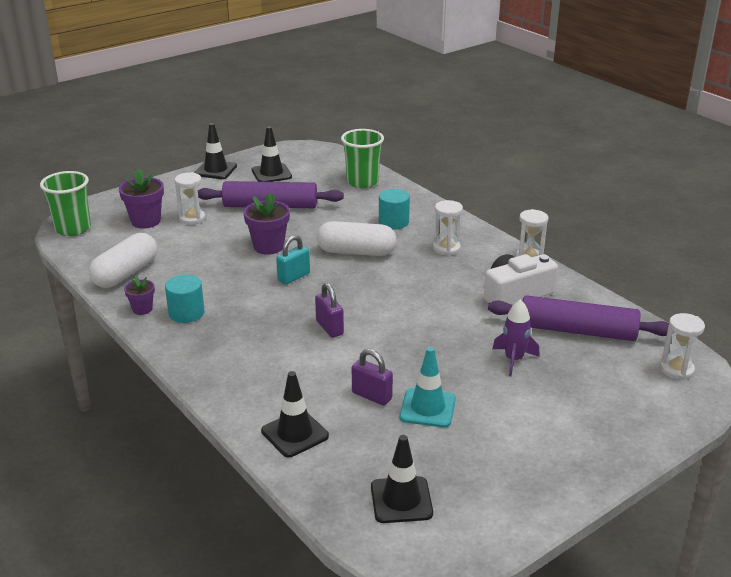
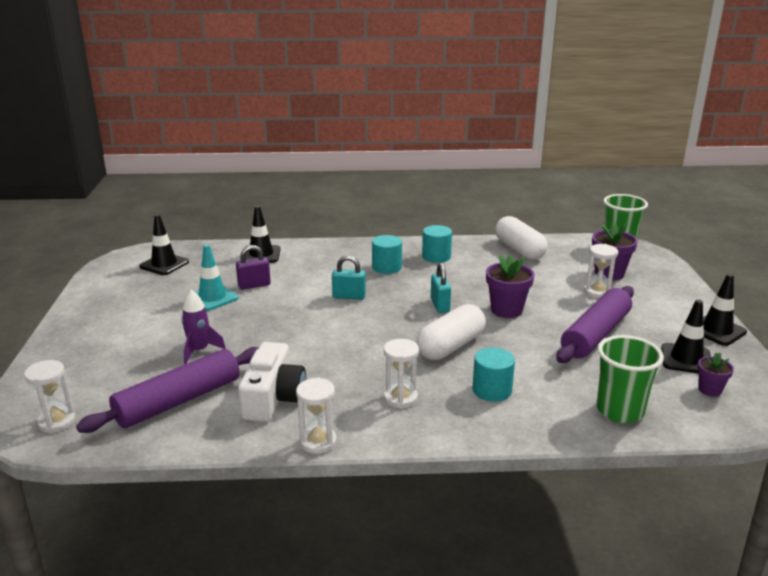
camera: 125 degrees right, 5 degrees down
purple flower pot [124,276,155,315] -> purple flower pot moved to [697,352,734,397]
purple padlock [315,283,344,338] -> turquoise padlock [332,255,366,300]
none -> turquoise cylinder [372,235,402,274]

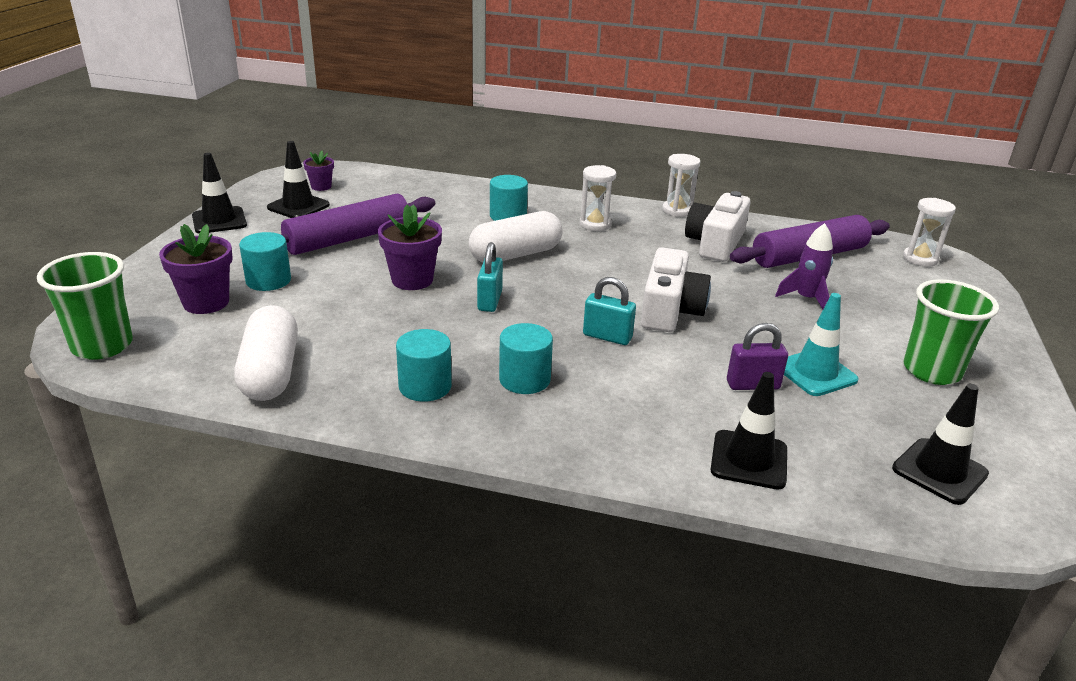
camera: 165 degrees left, 5 degrees up
white hourglass [584,244,618,298] -> turquoise cylinder [239,232,291,291]
green cup [596,335,664,423] -> green cup moved to [903,279,999,385]
none -> white camera [641,247,711,332]

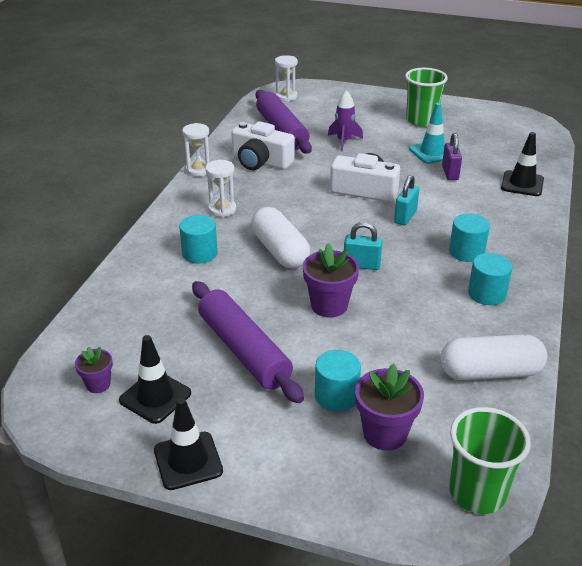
camera: 85 degrees left, 5 degrees up
black traffic cone [892,384,989,505] -> none

